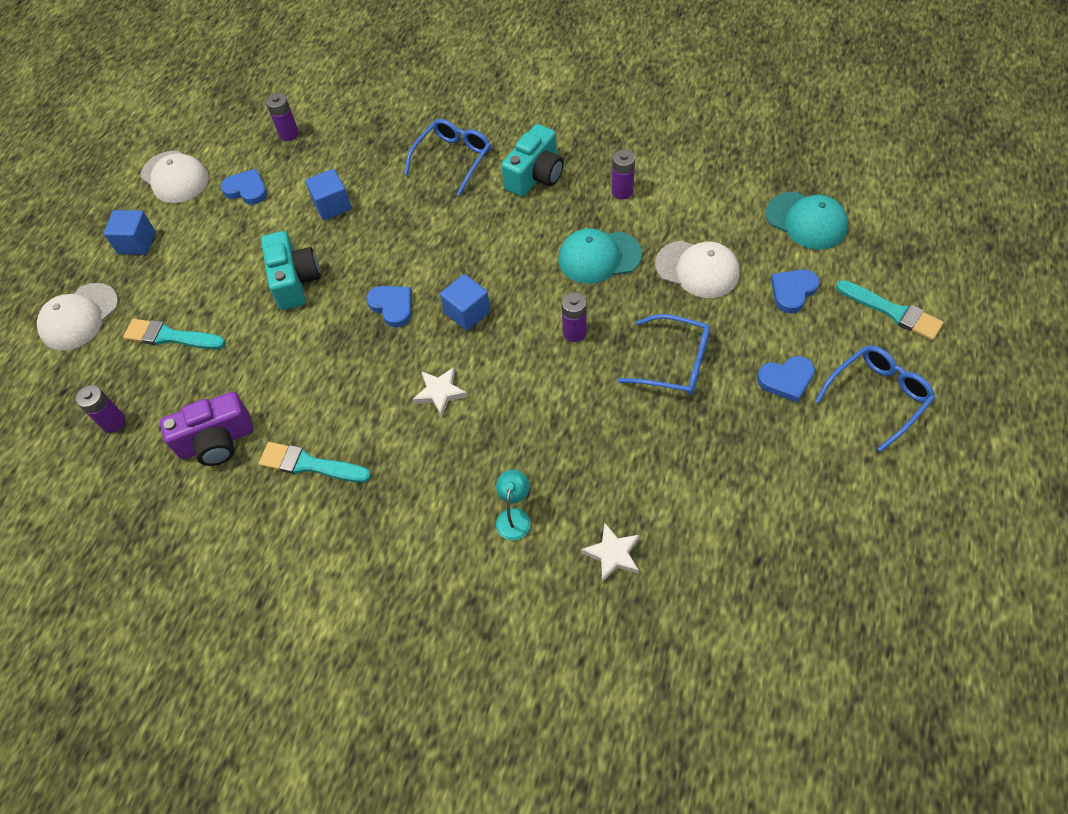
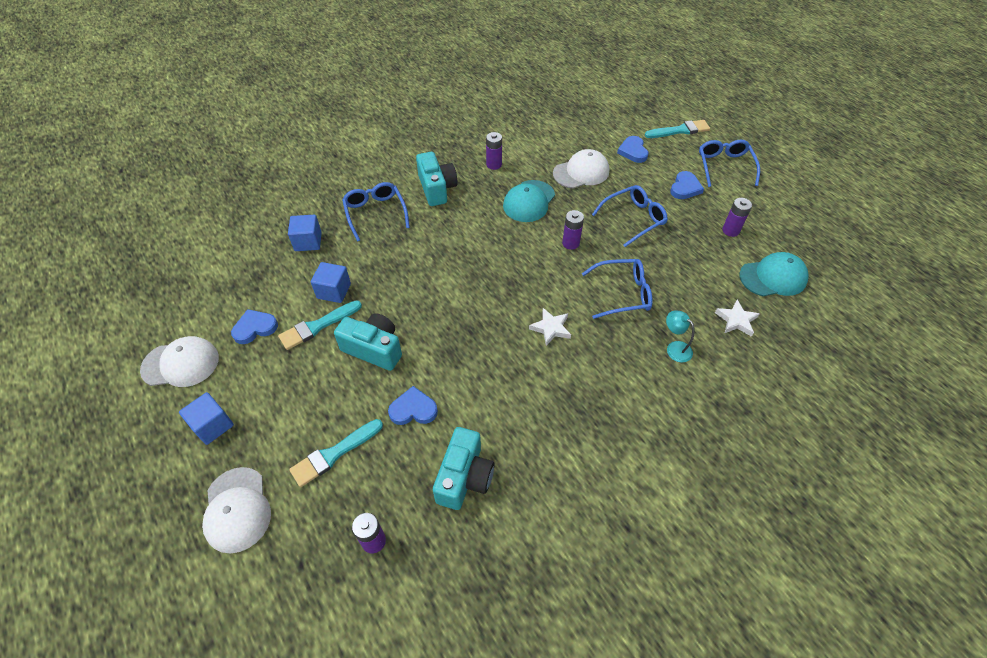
camera: 55 degrees left, 5 degrees down
purple camera [160,392,254,466] -> turquoise camera [433,427,495,510]
turquoise brush [259,442,371,483] -> turquoise brush moved to [278,300,362,350]
purple battery [266,93,299,141] -> purple battery moved to [722,198,752,237]
blue heart [367,286,412,327] -> blue heart moved to [388,386,438,425]
blue cube [440,274,491,331] -> blue cube moved to [288,215,322,251]
turquoise cap [766,192,848,249] -> turquoise cap moved to [739,252,809,296]
none -> blue glasses [582,259,653,319]

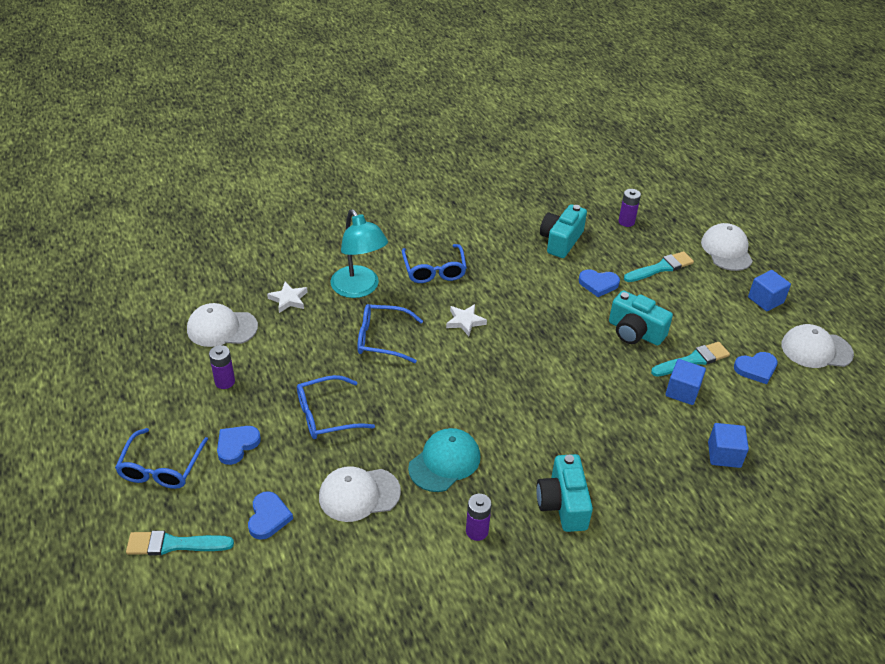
camera: 170 degrees left, 10 degrees down
blue glasses [342,182,410,242] -> blue glasses moved to [402,244,467,283]
purple battery [562,210,584,250] -> none
turquoise lamp [666,310,695,362] -> turquoise lamp [330,209,388,298], size x2.07
turquoise cap [739,252,809,296] -> white cap [187,303,258,347]

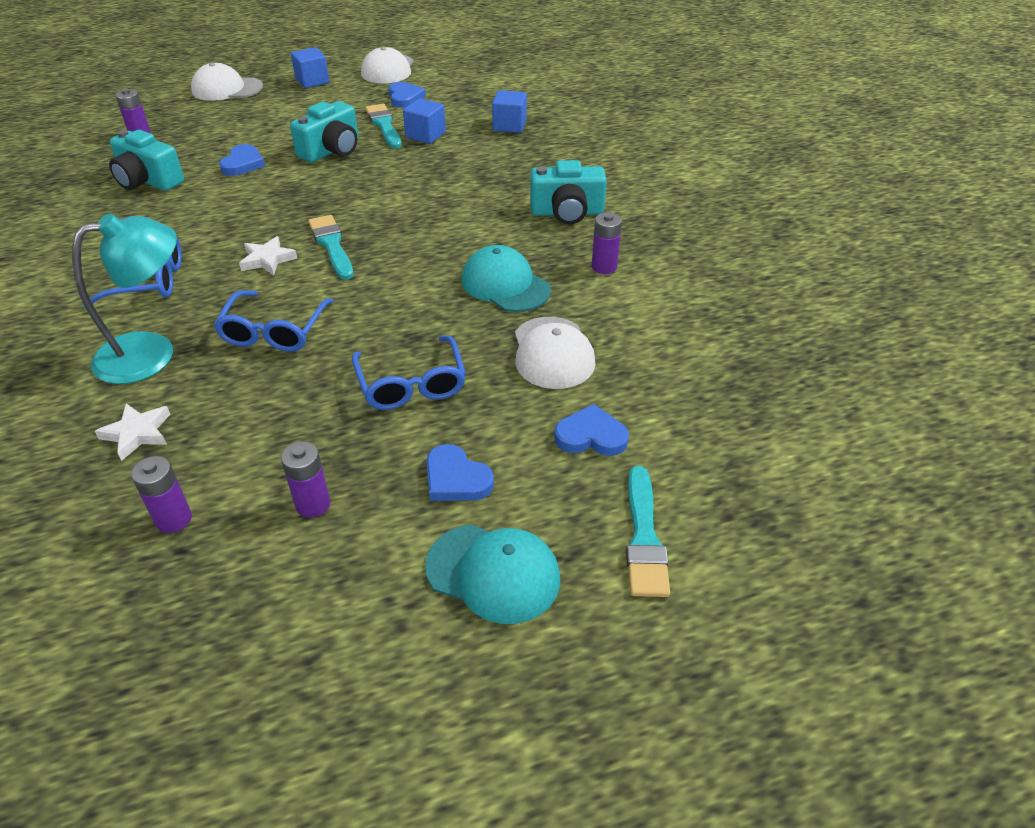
camera: 85 degrees left, 0 degrees up
blue glasses [115,428,208,489] -> turquoise cap [425,524,560,624]
white cap [187,303,258,347] -> purple battery [131,456,192,533]
turquoise brush [624,251,694,282] -> turquoise brush moved to [308,215,353,280]

